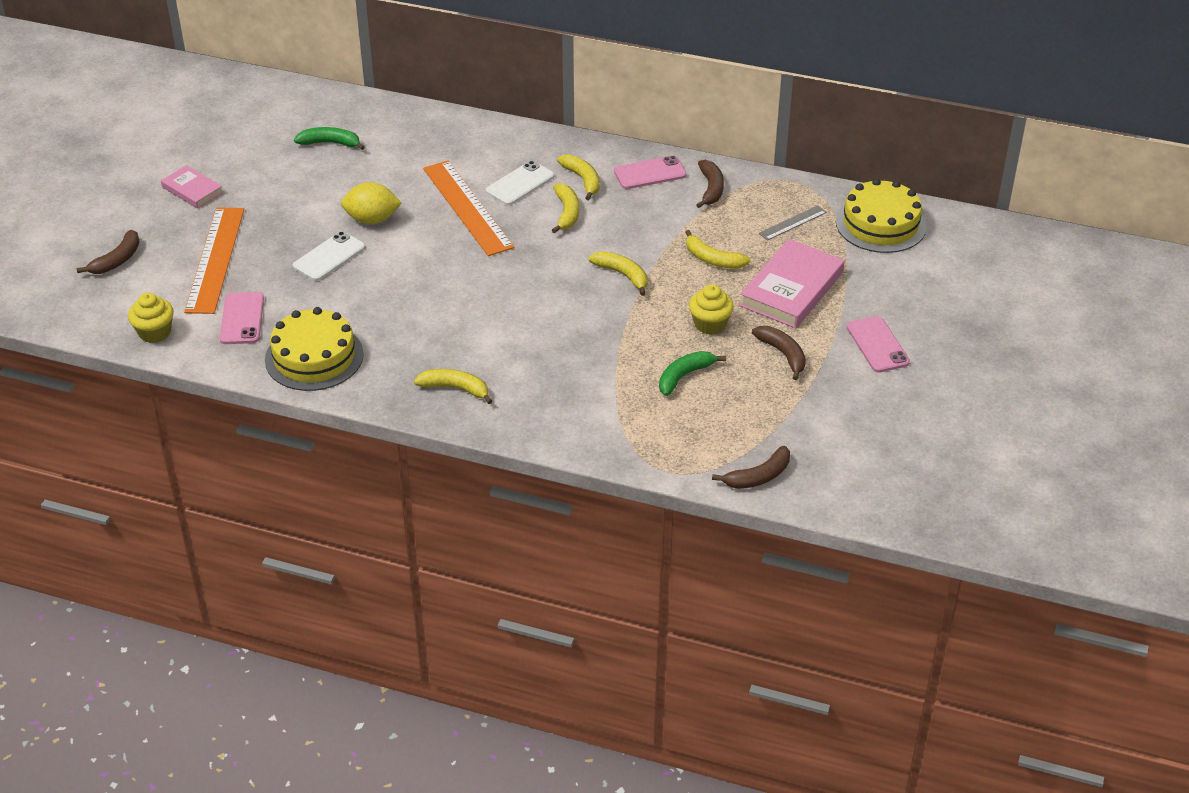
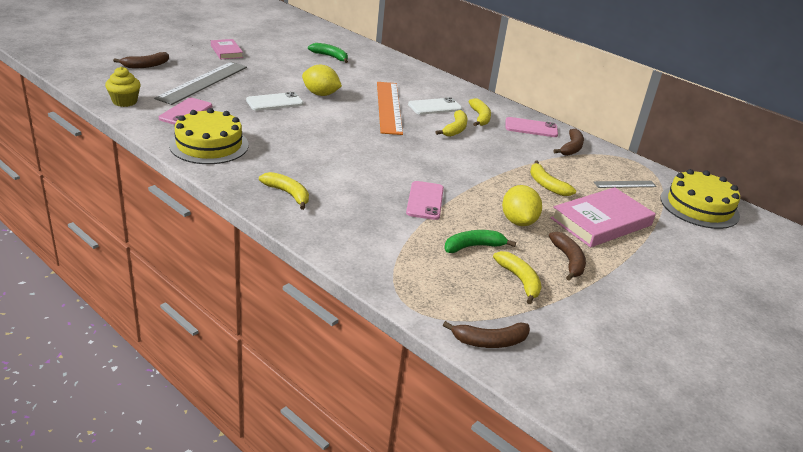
camera: 20 degrees right, 10 degrees down
orange ruler [184,207,244,314] -> grey ruler [154,62,247,105]
yellow banana [589,251,647,296] -> yellow banana moved to [493,251,541,304]
yellow cupcake [689,284,734,335] -> yellow lemon [502,185,542,226]
pink phone [847,316,910,373] -> pink phone moved to [406,181,444,220]

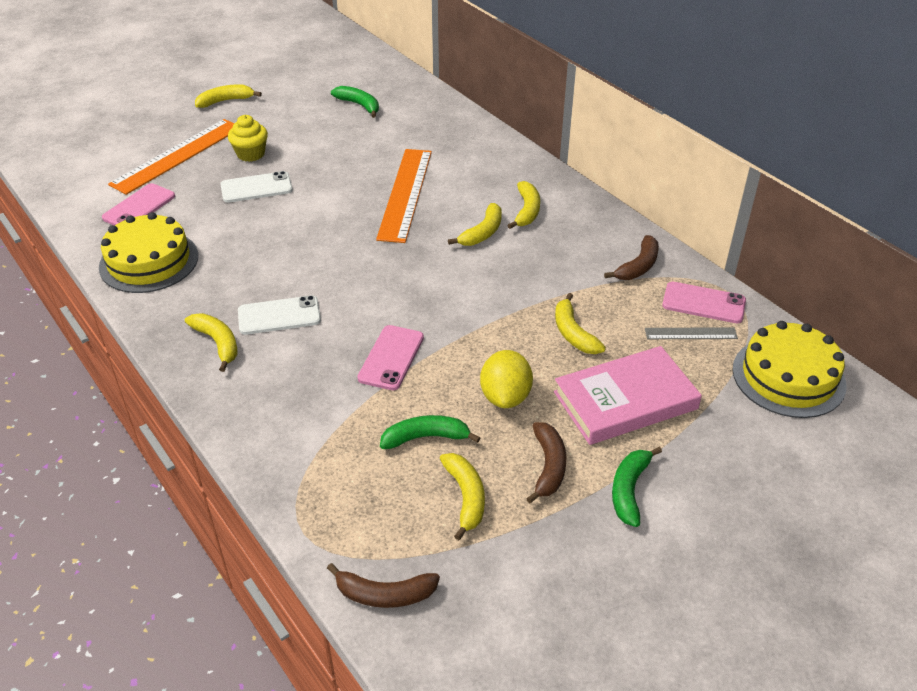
camera: 15 degrees right, 10 degrees up
yellow cupcake [105,67,141,107] -> yellow cupcake moved to [228,115,268,162]
brown banana [113,52,169,68] -> none
grey ruler [154,62,247,105] -> orange ruler [108,119,235,195]
pink book [211,39,243,60] -> yellow banana [195,84,262,108]
yellow lemon [302,65,342,96] -> none
white phone [408,97,462,115] -> white phone moved to [238,295,321,335]
pink phone [506,117,558,137] -> pink phone moved to [662,282,746,323]
none -> green banana [612,447,662,527]

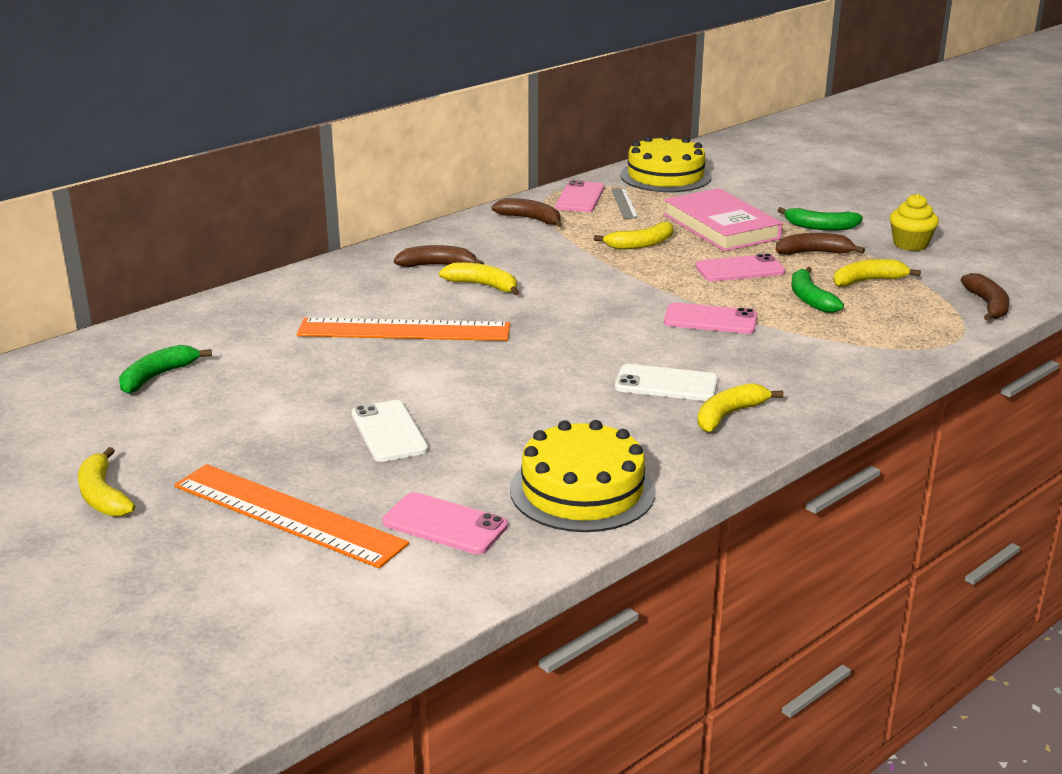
camera: 95 degrees left, 15 degrees down
yellow cupcake [228,115,268,162] -> yellow cupcake moved to [890,194,939,251]
white phone [238,295,321,335] -> white phone turned 60 degrees counterclockwise [615,364,718,401]
yellow lemon [480,350,533,408] -> pink phone [695,254,786,282]
yellow banana [507,181,540,229] -> brown banana [394,245,484,267]

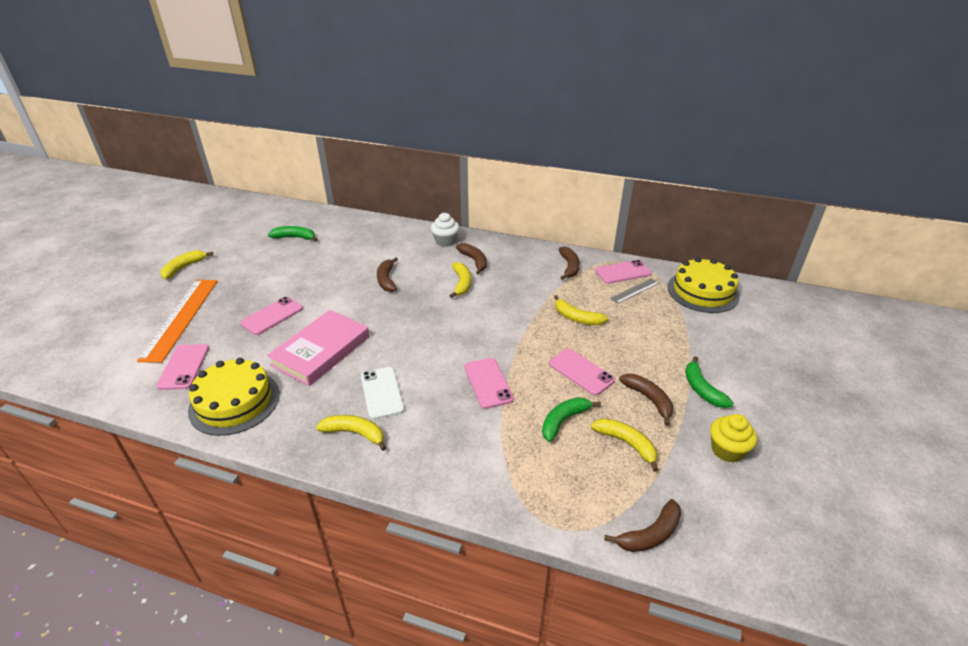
camera: 60 degrees right, 10 degrees up
orange ruler [297,318,510,341] -> brown banana [377,257,398,292]
white phone [352,400,428,462] -> pink phone [240,297,303,335]
pink book [663,188,782,252] -> pink book moved to [267,310,370,386]
none -> white cupcake [431,213,460,247]

